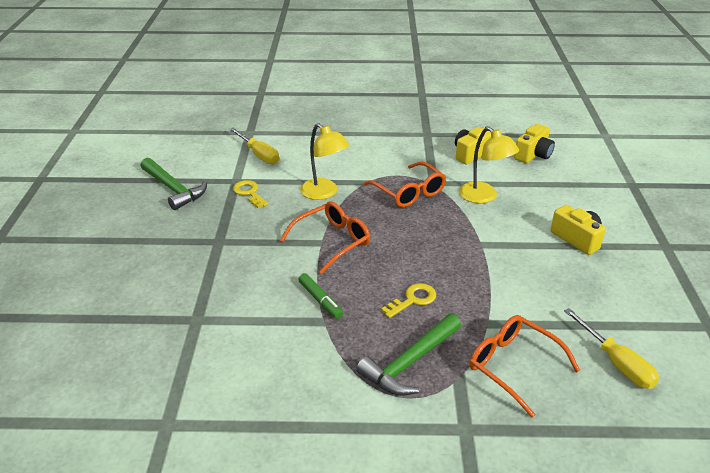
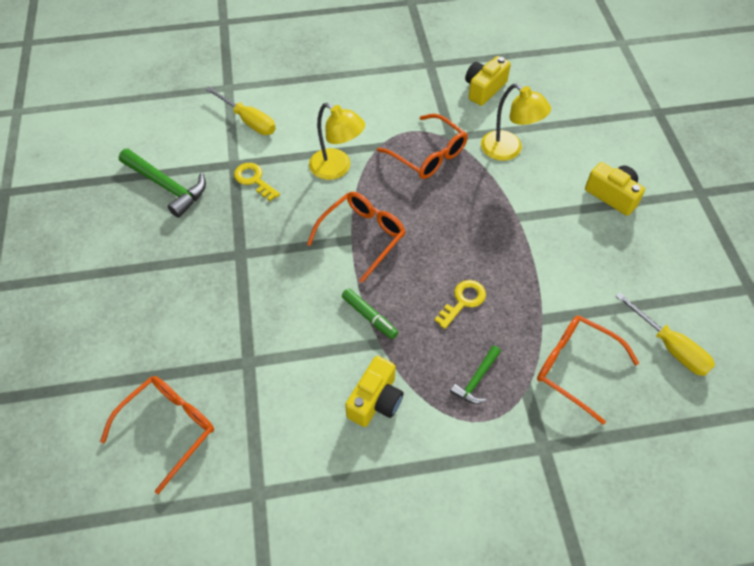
camera: 10 degrees left, 20 degrees up
green hammer [356,314,461,396] -> green hammer [450,346,501,404], size x0.56
yellow camera [514,124,555,163] -> yellow camera moved to [345,356,404,427]
none -> orange glasses [100,376,214,494]

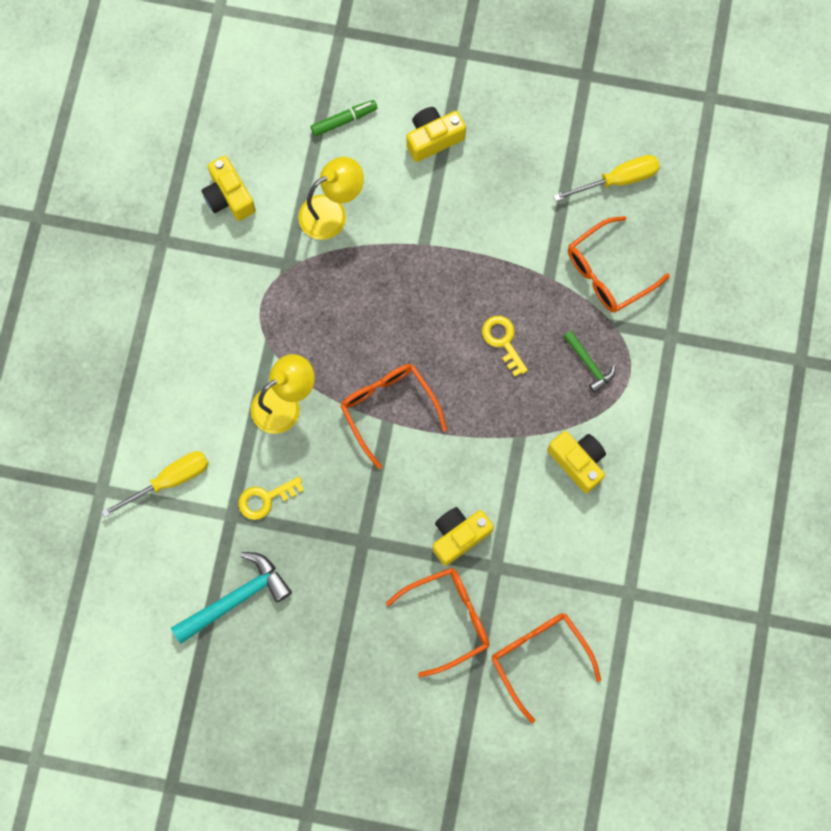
camera: 70 degrees left, 20 degrees up
green hammer [119,149,206,218] -> turquoise hammer [171,552,292,644]
green marker [342,288,398,339] -> green marker moved to [311,100,377,137]
orange glasses [377,114,468,179] -> orange glasses moved to [386,568,489,678]
none -> yellow camera [433,507,494,566]

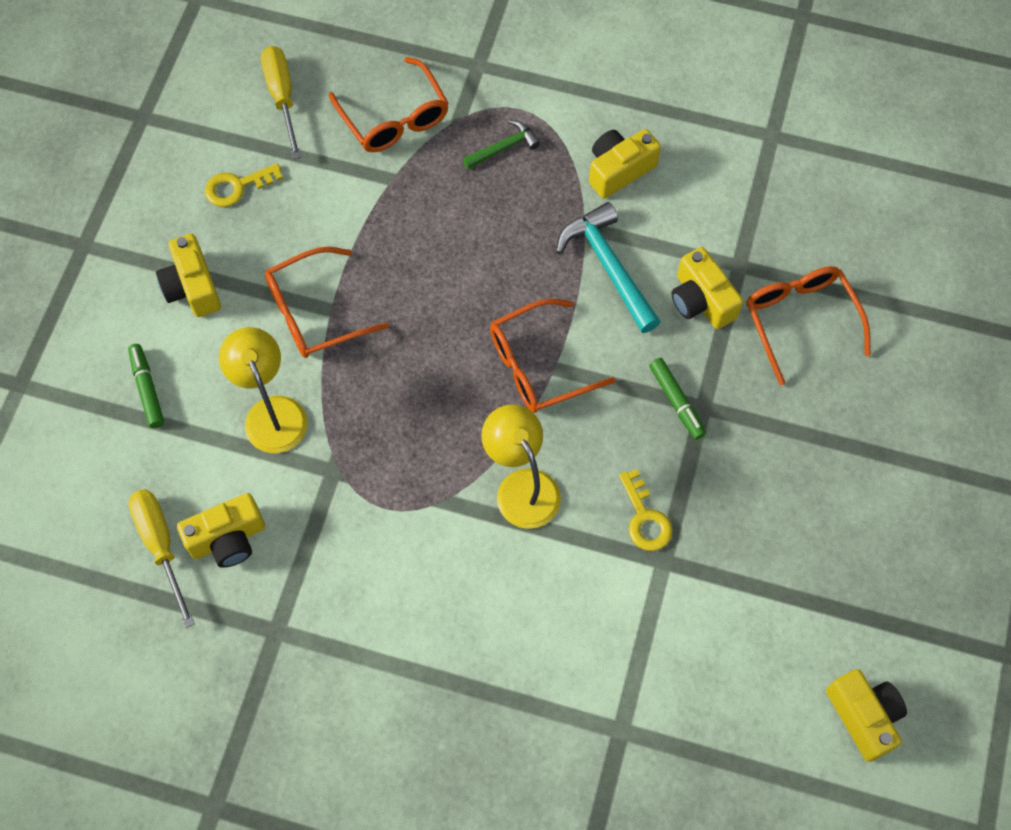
camera: 85 degrees left, 10 degrees down
yellow screwdriver [101,451,209,518] -> yellow screwdriver moved to [128,489,195,628]
turquoise hammer [171,552,292,644] -> turquoise hammer moved to [556,202,661,333]
yellow key [482,316,528,377] -> yellow key moved to [205,163,283,207]
orange glasses [492,613,601,723] -> orange glasses moved to [265,247,389,358]
none -> green marker [649,358,706,440]
none -> yellow camera [826,669,907,762]

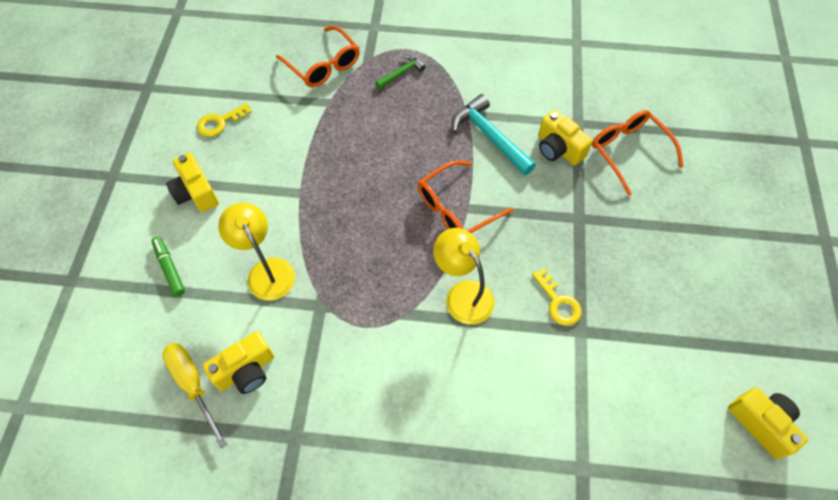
camera: 10 degrees left, 5 degrees down
yellow screwdriver [261,46,301,159] -> none
orange glasses [265,247,389,358] -> none
yellow camera [589,129,661,199] -> none
green marker [649,358,706,440] -> none

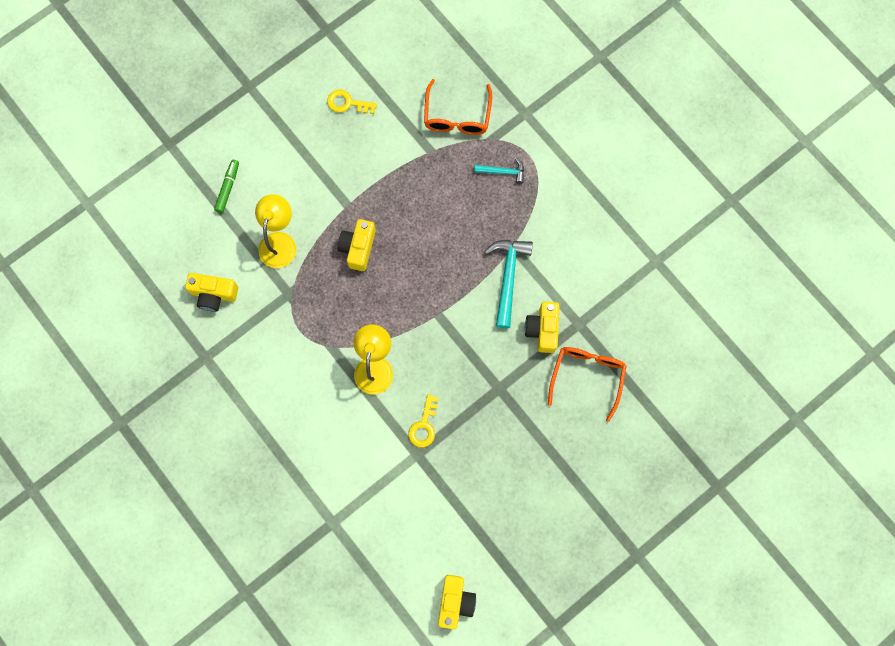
camera: 45 degrees right, 15 degrees up
yellow screwdriver [162,343,228,448] -> none
yellow camera [166,152,219,212] -> yellow camera moved to [338,219,376,271]
green hammer [375,55,426,89] -> turquoise hammer [474,158,524,184]
orange glasses [418,160,513,233] -> none

